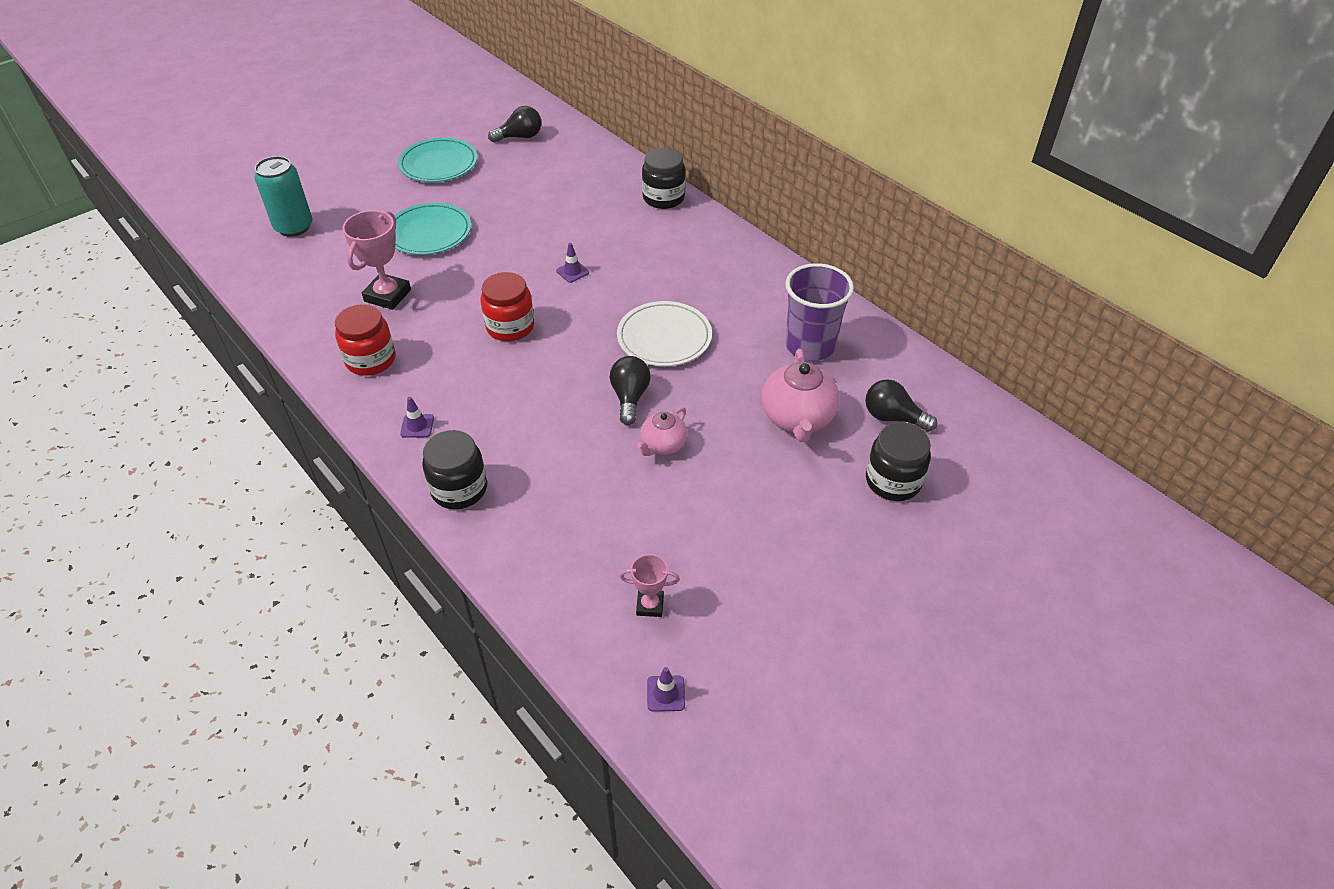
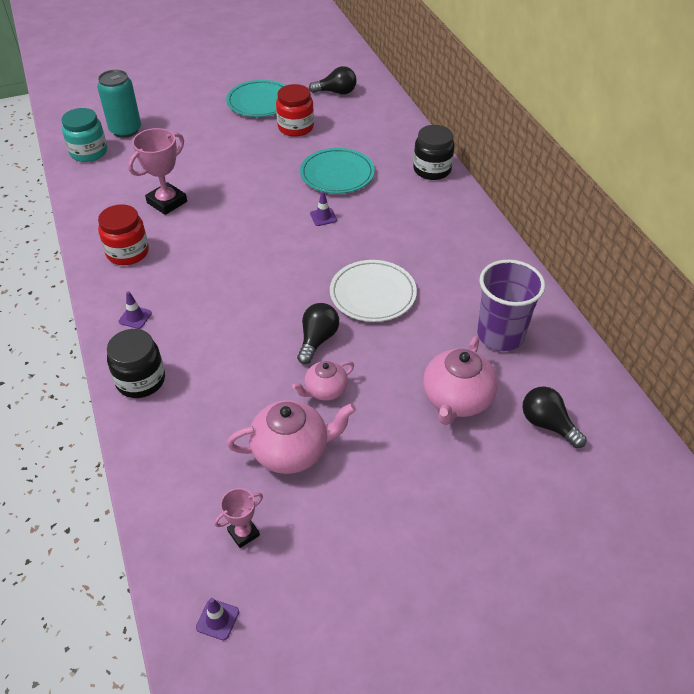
camera: 20 degrees right, 0 degrees up
turquoise plate [394,203,471,255] -> turquoise plate moved to [300,148,375,194]
red jar [481,272,534,341] -> red jar moved to [276,84,314,137]
pink trophy [619,554,680,617] -> pink trophy turned 60 degrees counterclockwise [214,488,263,548]
black jar [866,422,931,501] -> none
none -> turquoise jar [61,108,107,162]
none -> pink teapot [227,400,356,474]

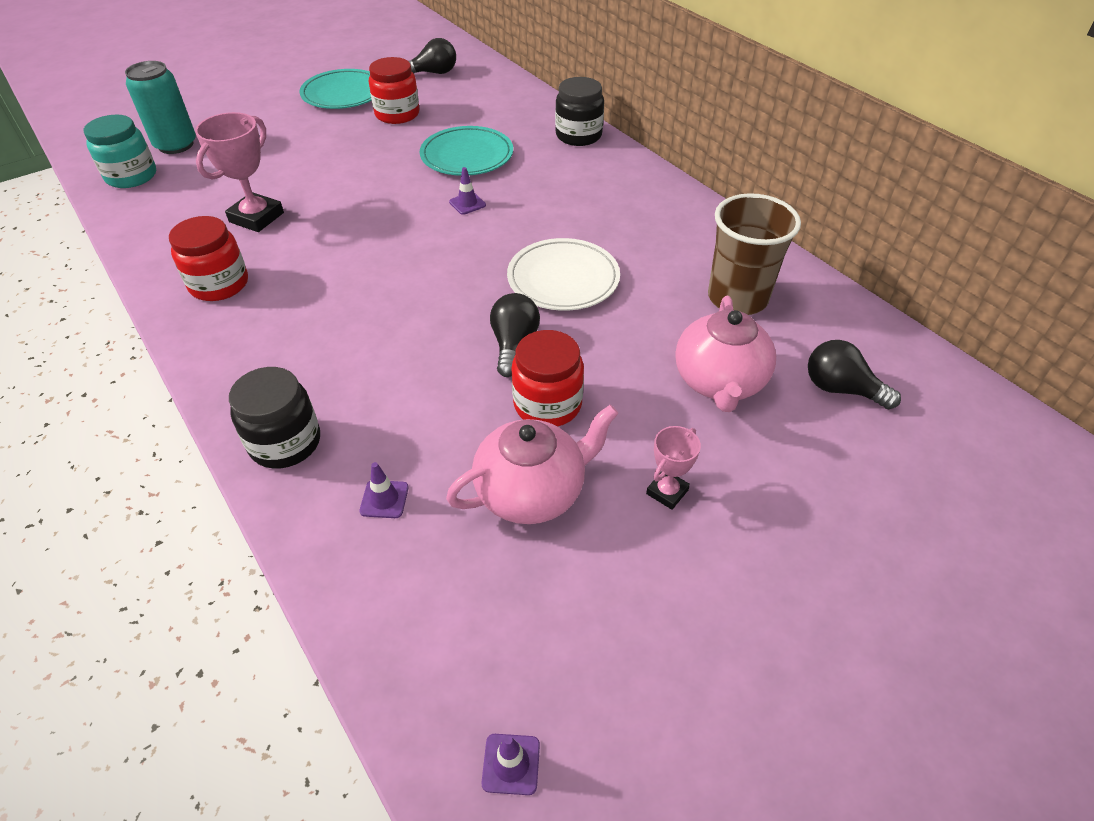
camera: 15 degrees left, 0 degrees up
purple traffic cone [119,291,152,329] -> purple traffic cone moved to [359,462,409,518]
pink trophy [214,488,263,548] -> pink trophy moved to [646,426,701,510]
pink teapot [292,361,354,401] -> red jar [512,330,584,426]
purple cup [477,260,545,351] -> brown cup [708,193,801,315]

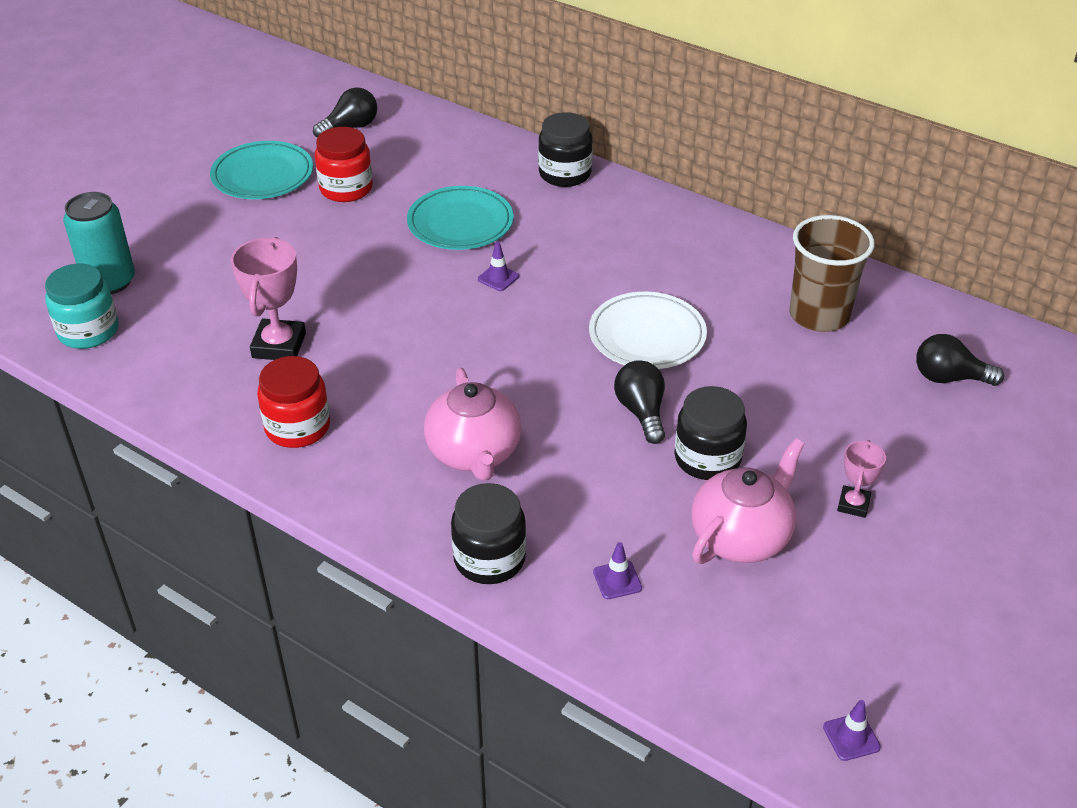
camera: 20 degrees left, 5 degrees down
red jar [512,330,584,426] -> black jar [674,386,747,480]
pink teapot [675,296,776,412] -> pink teapot moved to [424,368,521,481]

